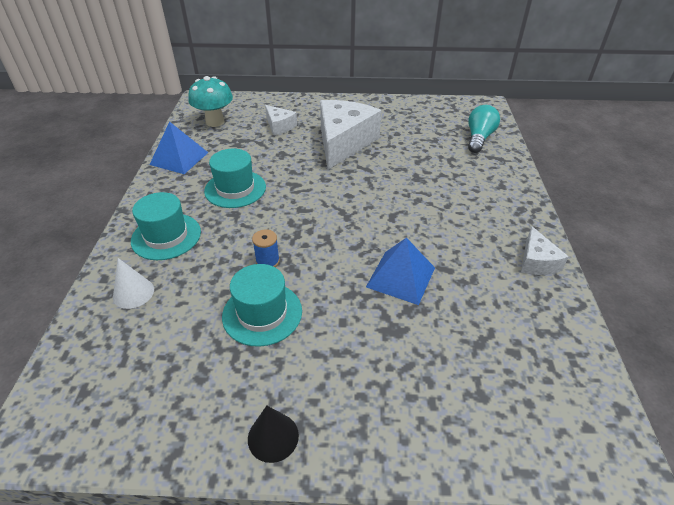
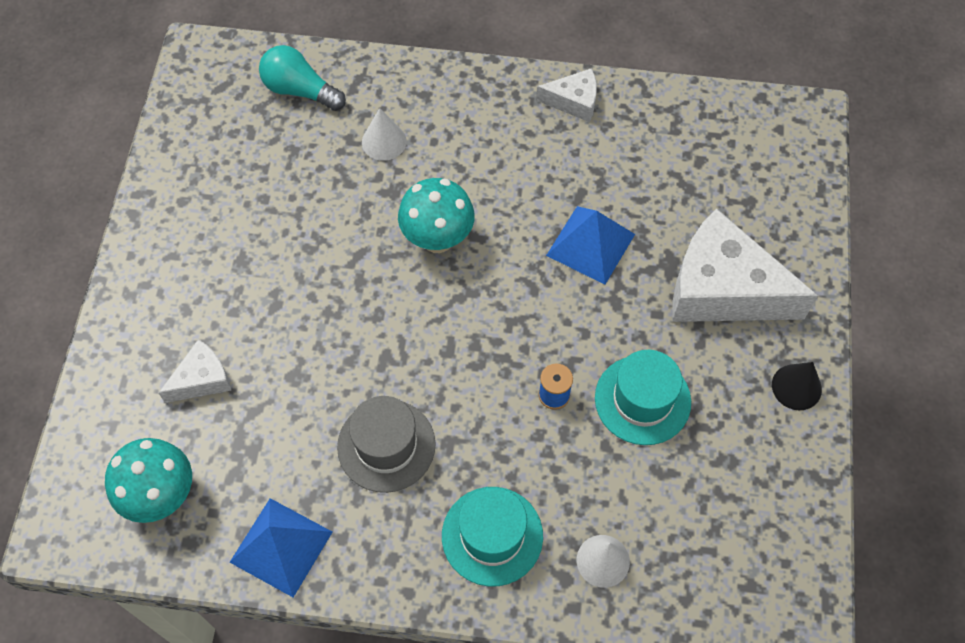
camera: 85 degrees left, 20 degrees up
turquoise hat [204,149,266,208] -> grey hat [337,396,436,493]
white cheese [320,100,381,169] -> white cheese moved to [672,208,818,322]
none -> white cone [362,108,407,161]
none -> turquoise mushroom [398,178,475,253]

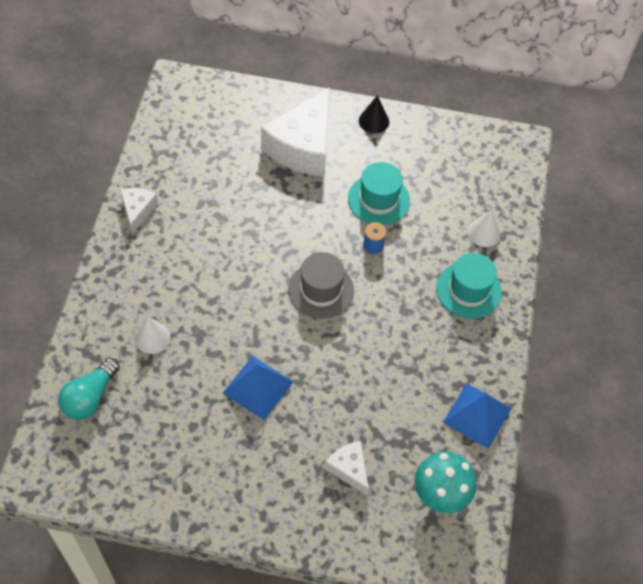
camera: 90 degrees left, 5 degrees down
grey hat [337,396,436,493] -> grey hat moved to [288,252,354,319]
turquoise mushroom [398,178,475,253] -> none
blue pyramid [546,206,635,285] -> blue pyramid moved to [223,356,294,420]

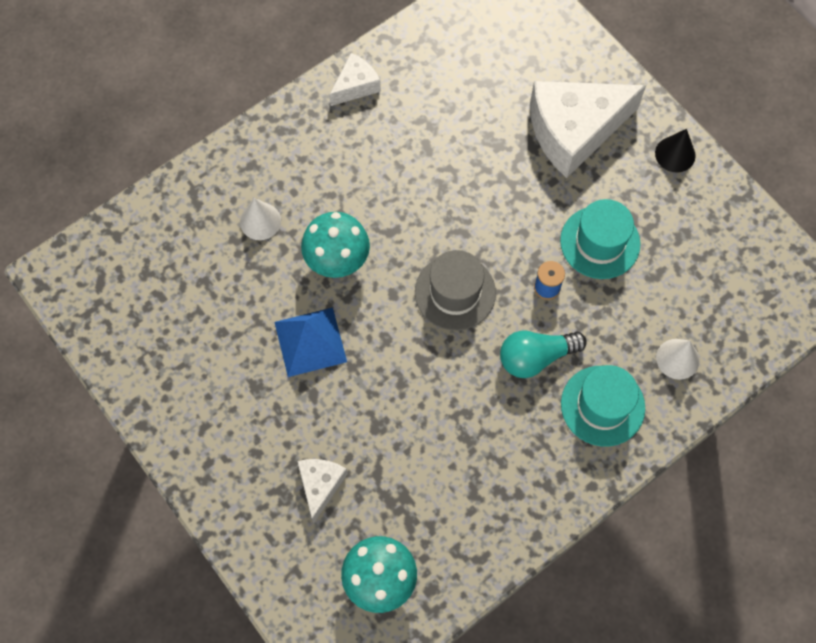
camera: 45 degrees right, 10 degrees up
turquoise light bulb [58,358,120,420] -> turquoise light bulb moved to [500,331,587,378]
blue pyramid [443,383,512,449] -> none
none -> turquoise mushroom [301,212,370,278]

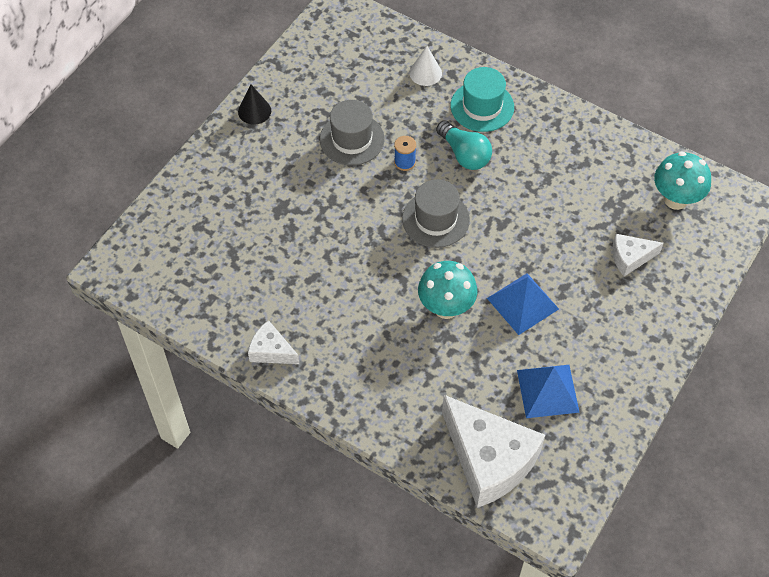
camera: 110 degrees left, 10 degrees down
white cone [240,198,281,240] -> none
white cheese [530,81,646,178] -> white cheese moved to [442,395,545,508]
turquoise hat [560,199,641,279] -> grey hat [320,100,385,165]
none -> blue pyramid [517,365,580,418]

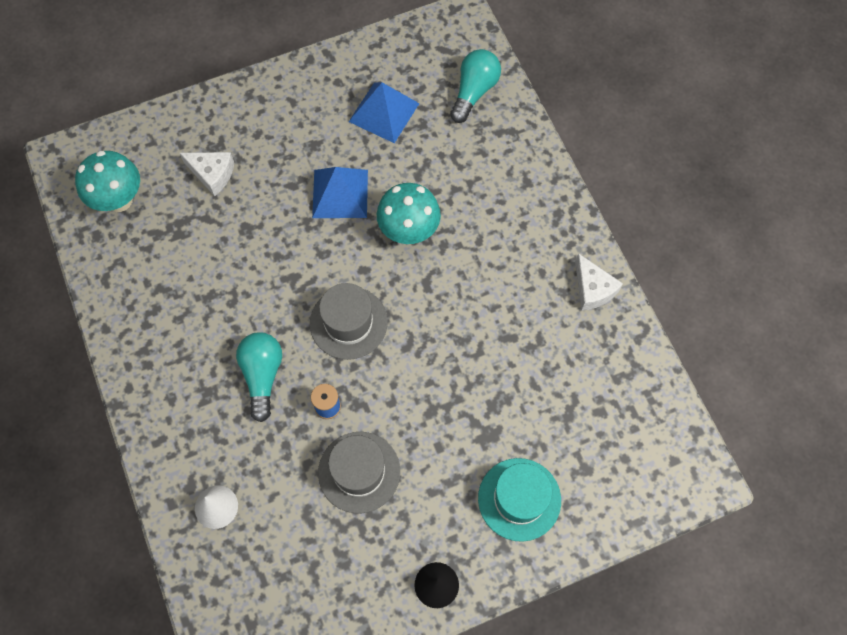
camera: 145 degrees left, 10 degrees up
white cheese [442,395,545,508] -> turquoise light bulb [450,49,501,123]
turquoise hat [451,67,514,132] -> turquoise hat moved to [478,458,561,542]

